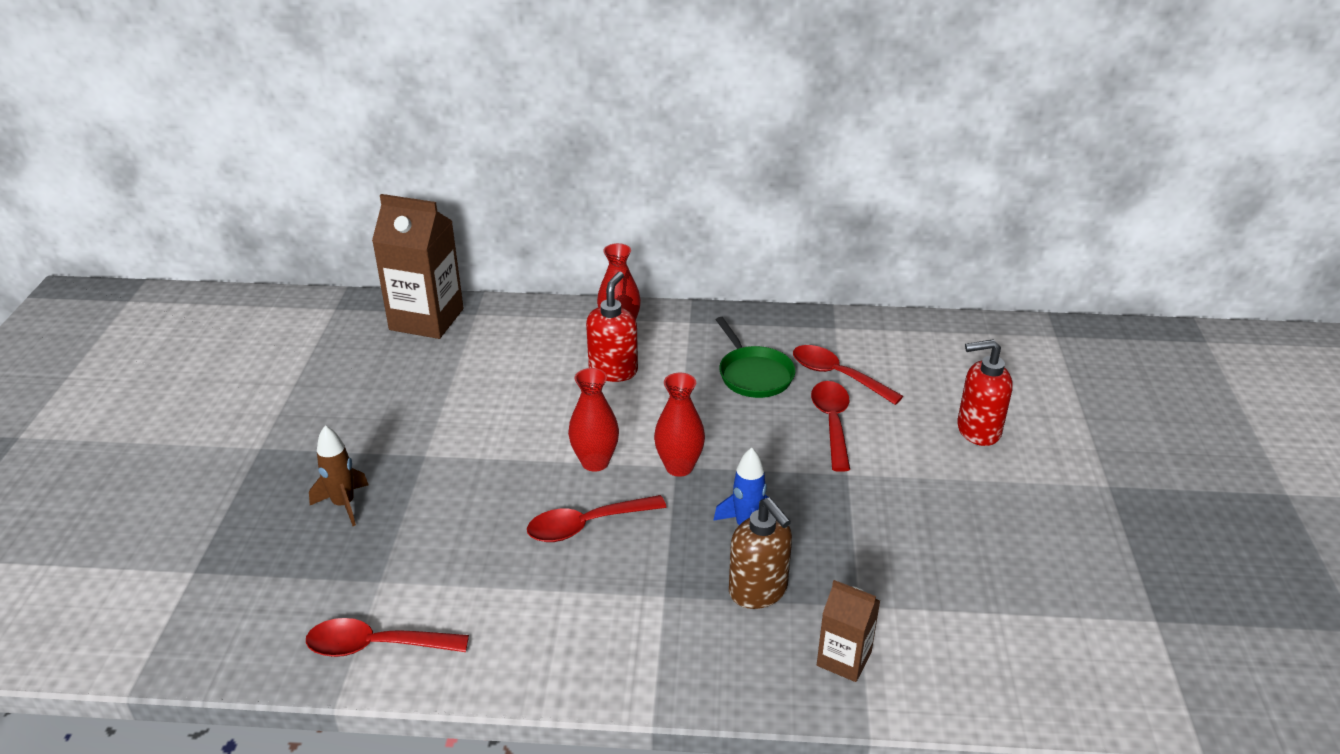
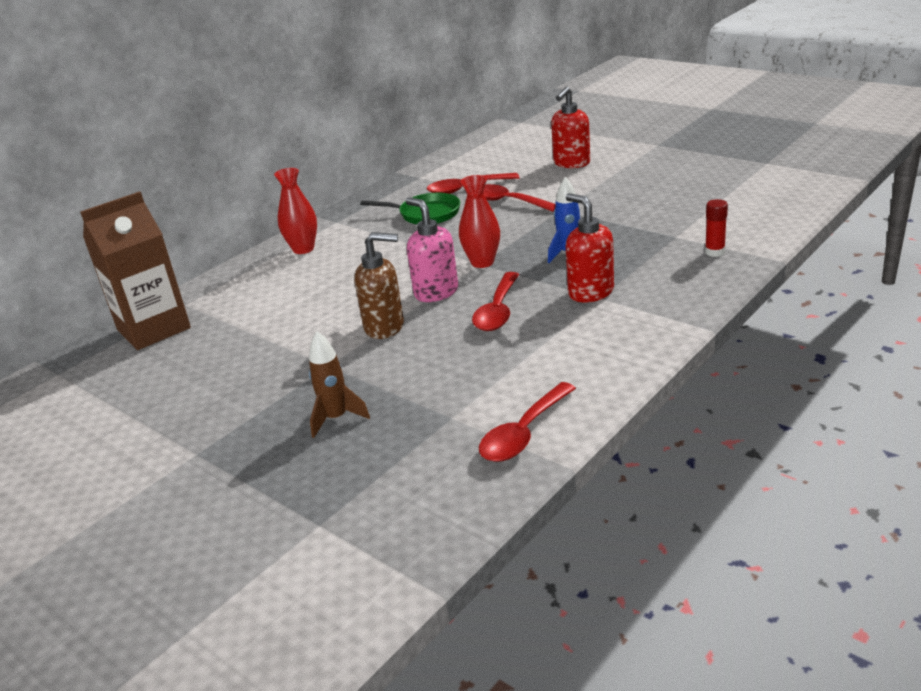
camera: 50 degrees left, 5 degrees down
red vase [568,368,619,472] -> pink soap dispenser [406,197,458,302]
red soap dispenser [586,272,638,382] -> red soap dispenser moved to [566,193,614,303]
brown soap dispenser [729,498,792,609] -> brown soap dispenser moved to [354,232,404,339]
brown carton [817,580,880,682] -> red glue stick [705,199,728,257]

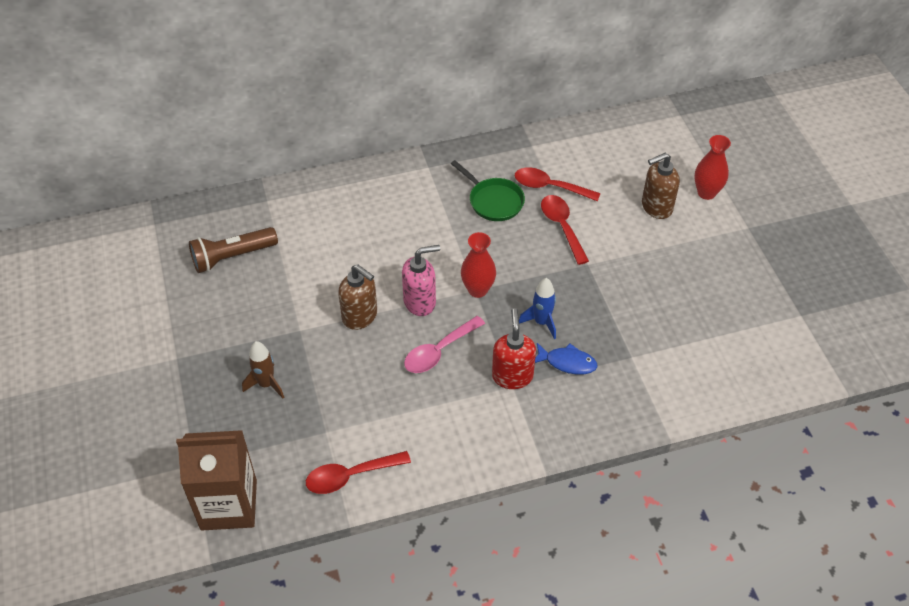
camera: 30 degrees right, 20 degrees up
brown carton [80,191,191,350] -> brown carton moved to [176,430,257,530]
red vase [274,168,317,254] -> red vase moved to [694,135,731,200]
pink soap dispenser [406,197,458,302] -> pink soap dispenser turned 75 degrees clockwise [402,245,440,316]
red spoon [472,272,519,331] -> pink spoon [404,316,485,373]
red soap dispenser [551,87,590,168] -> brown soap dispenser [642,153,680,219]
red glue stick [705,199,728,257] -> none
none -> brown flashlight [189,227,278,273]
none -> blue fish [535,343,598,375]

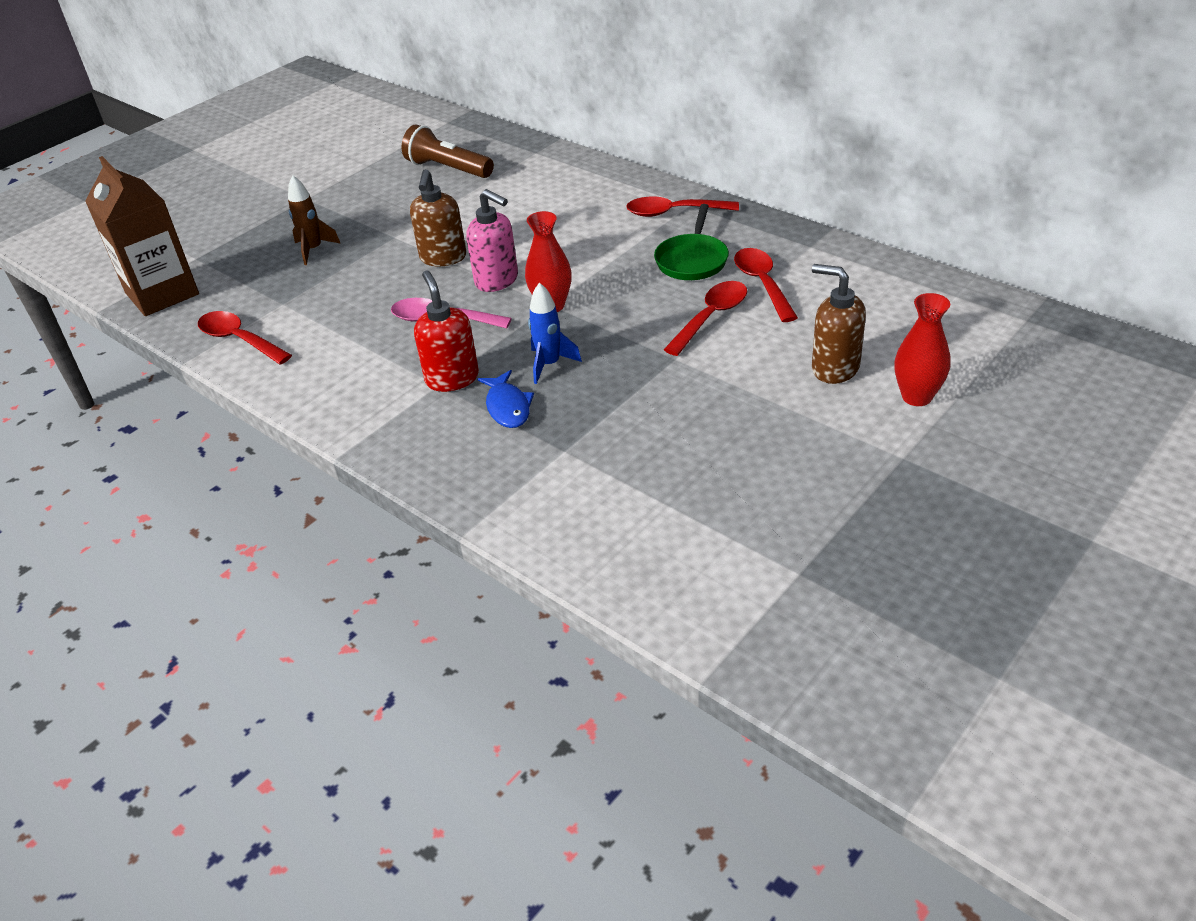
camera: 60 degrees right, 10 degrees down
red soap dispenser [492,308,536,389] -> red soap dispenser turned 75 degrees counterclockwise [414,270,479,392]
none -> red spoon [626,197,739,217]

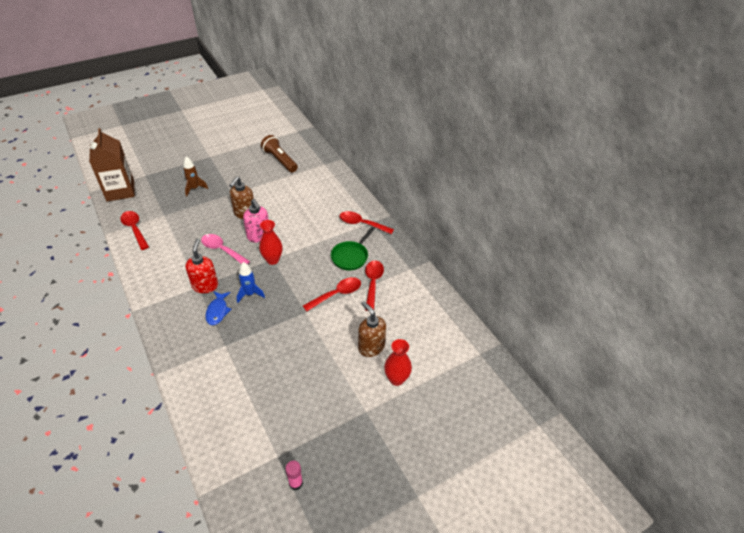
camera: 15 degrees right, 5 degrees up
none -> pink glue stick [285,461,303,490]

